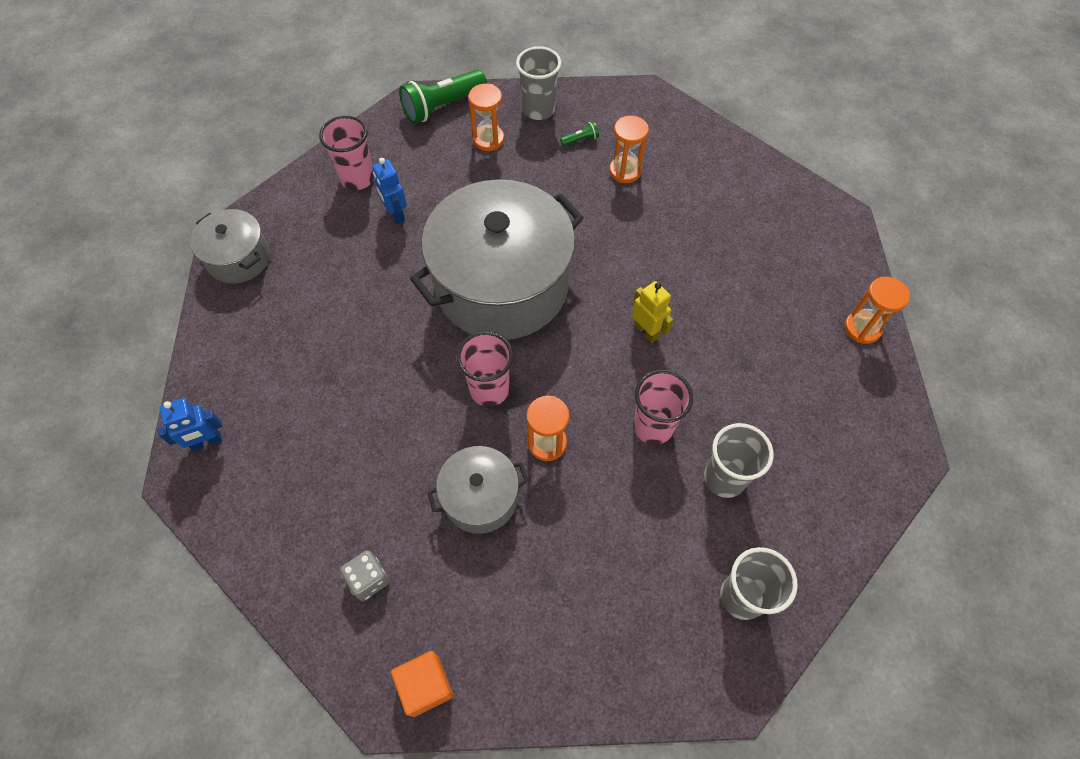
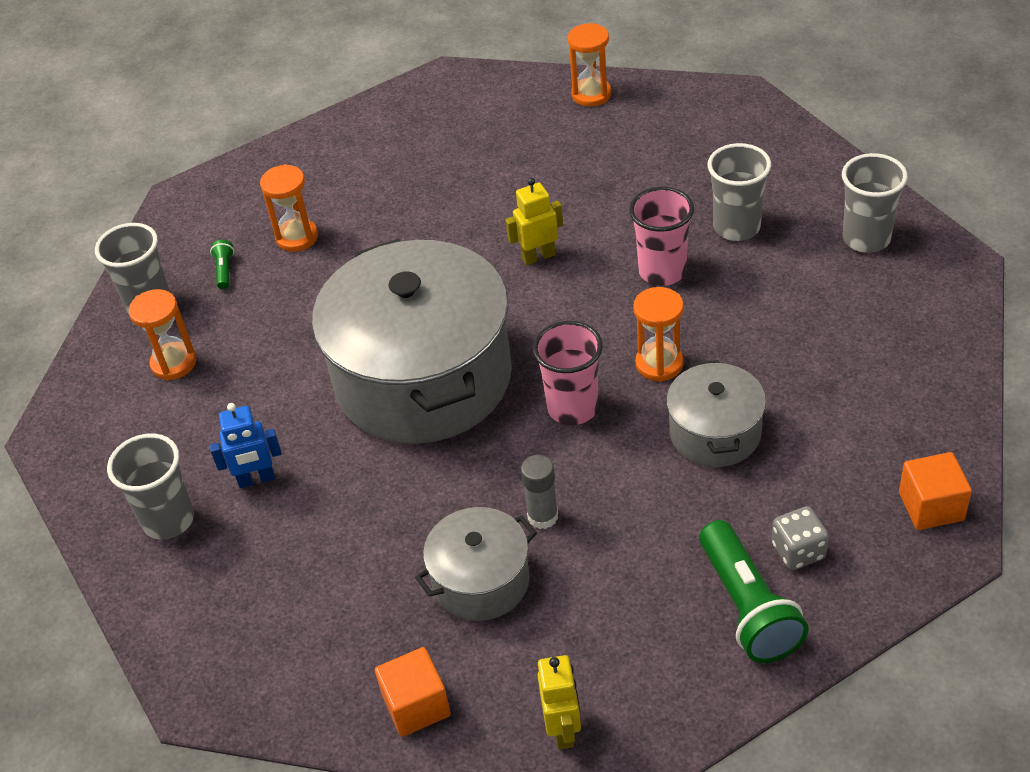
camera: 70 degrees left, 15 degrees down
blue robot [158,398,222,451] -> yellow robot [537,655,581,749]
grey pot [190,209,270,284] -> grey pot moved to [415,507,537,621]
pink cup [319,116,374,190] -> grey cup [107,433,194,540]
green flashlight [399,69,487,124] -> green flashlight moved to [699,520,809,663]
none -> orange cube [375,647,451,737]
none -> grey glue stick [521,455,558,529]

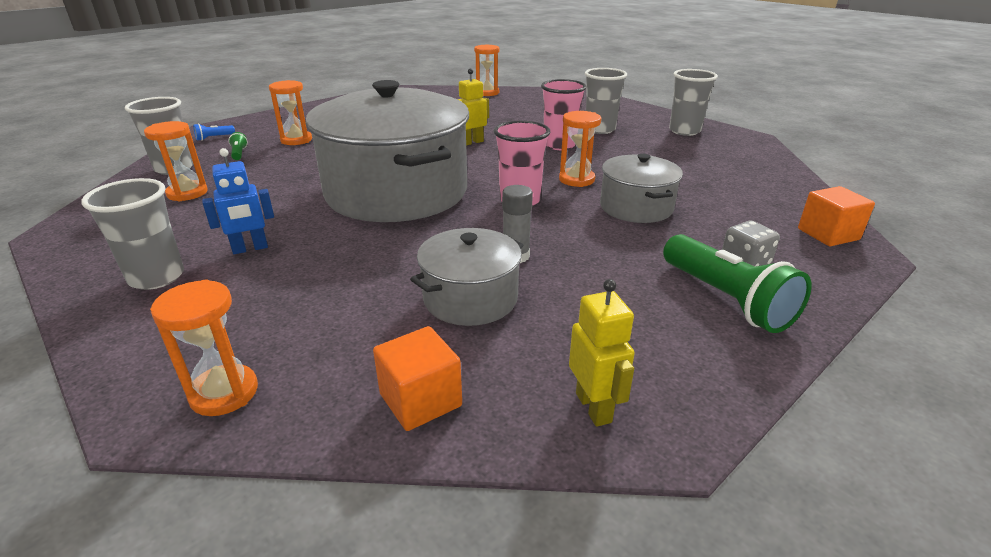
camera: 15 degrees left, 15 degrees down
none -> orange hourglass [150,279,258,416]
none -> blue flashlight [193,123,235,141]

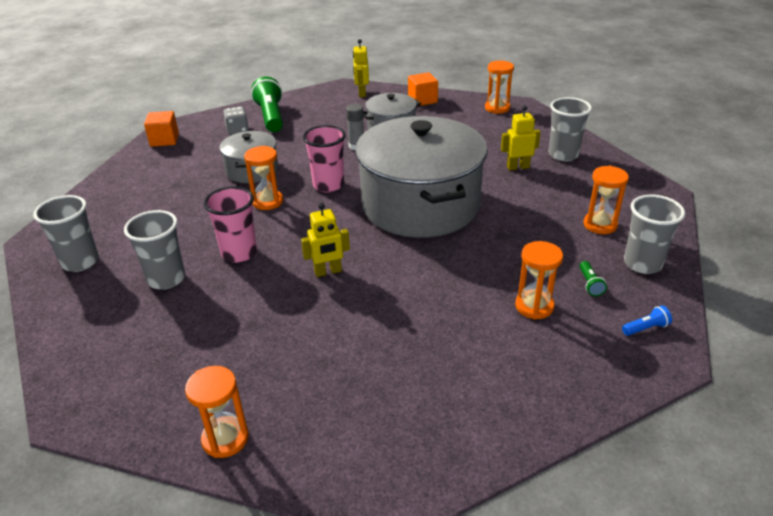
camera: 165 degrees left, 5 degrees up
blue robot [202,148,274,254] -> yellow robot [501,105,540,170]

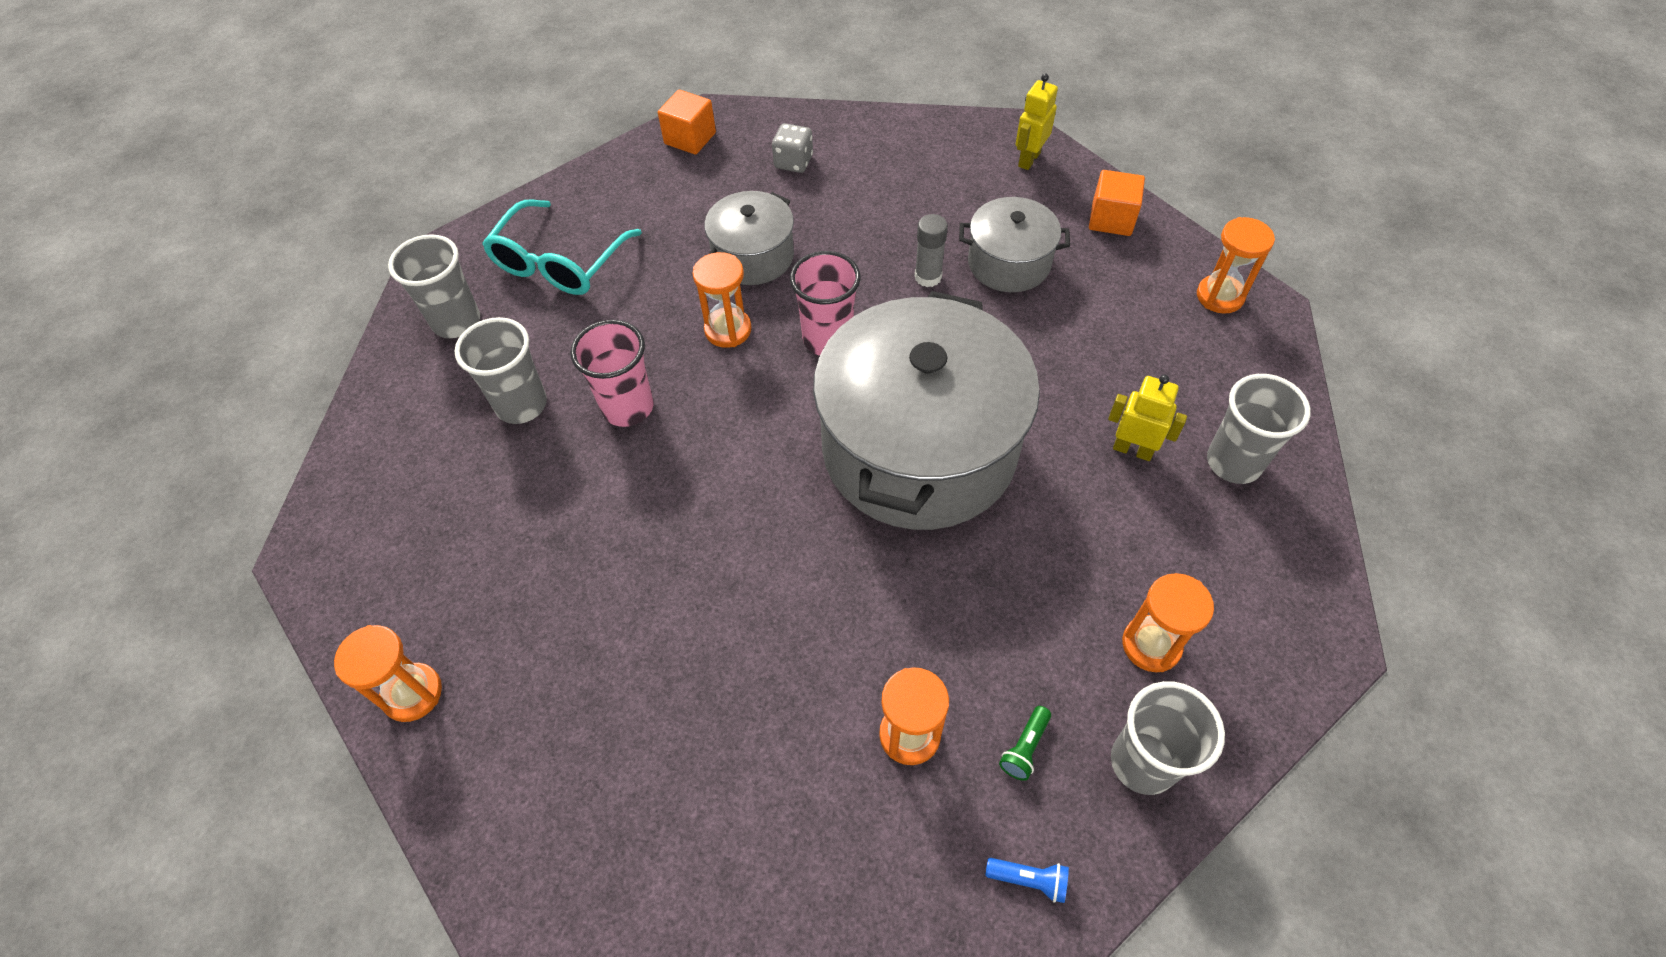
camera: 35 degrees right, 20 degrees up
green flashlight [251,77,283,132] -> none
yellow robot [301,203,350,277] -> none
none -> turquoise glasses [482,200,642,295]

